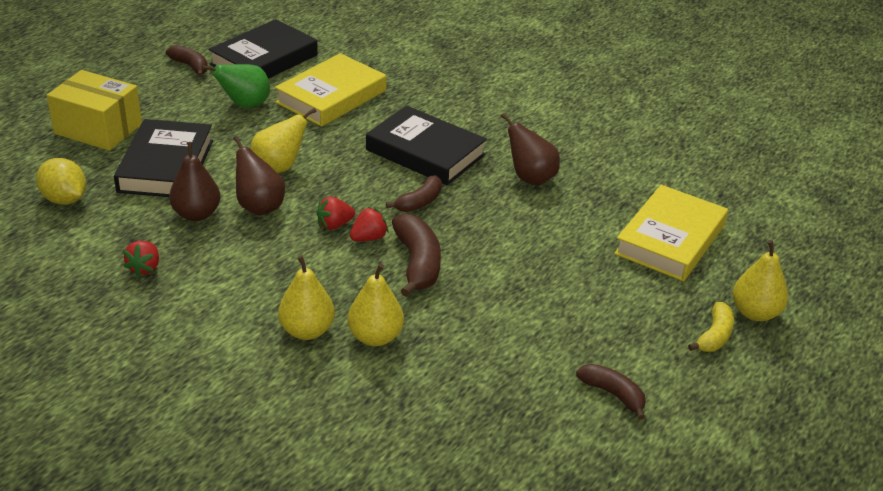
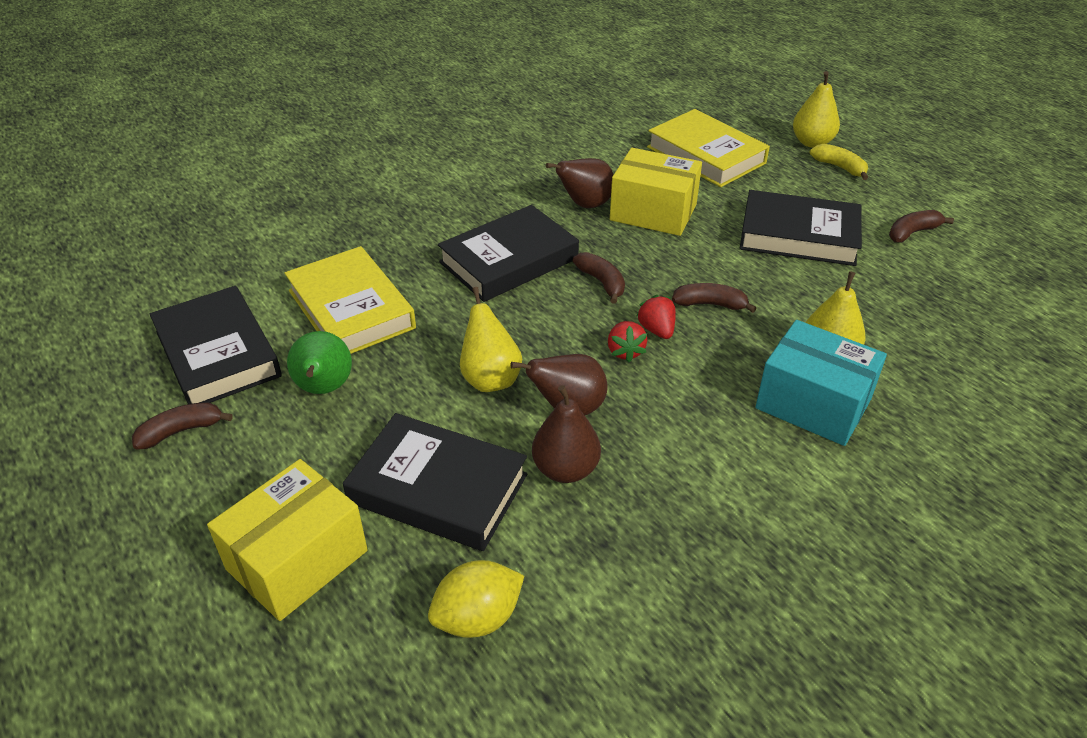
camera: 70 degrees left, 5 degrees up
red strawberry [123,241,159,277] -> none
yellow pear [278,255,335,340] -> turquoise box [755,320,887,446]
brown banana [392,213,441,297] -> brown banana [672,283,757,313], size x0.64
none -> yellow box [610,148,702,236]
none -> black book [739,190,862,266]

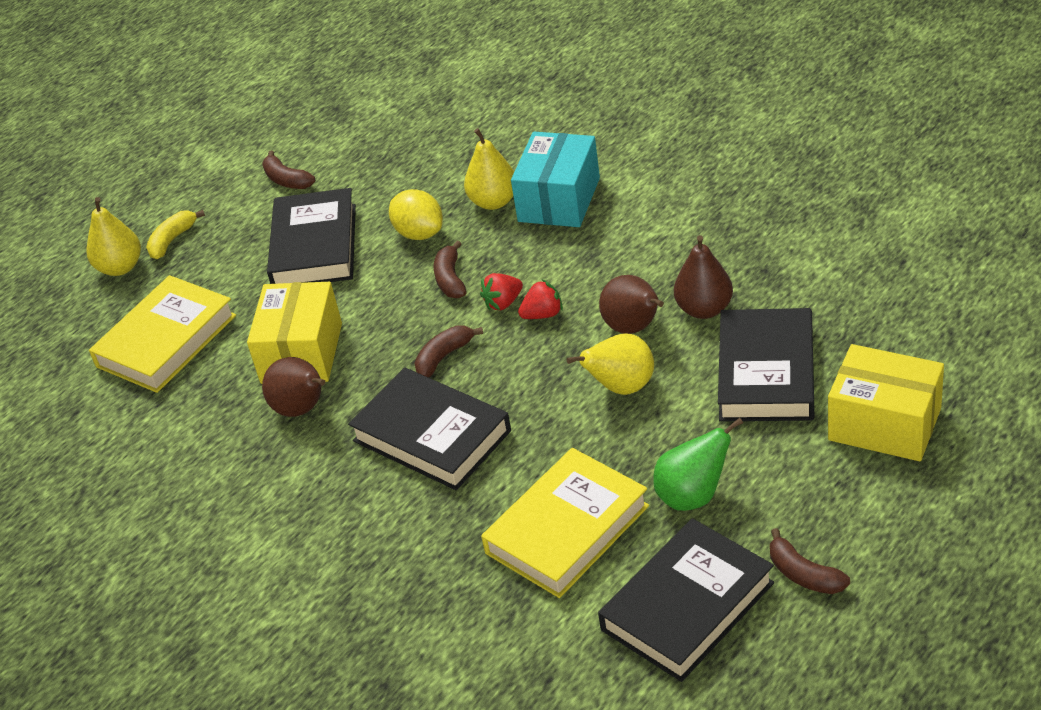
camera: 100 degrees left, 0 degrees up
yellow lemon [428,560,524,638] -> yellow lemon moved to [389,189,443,240]

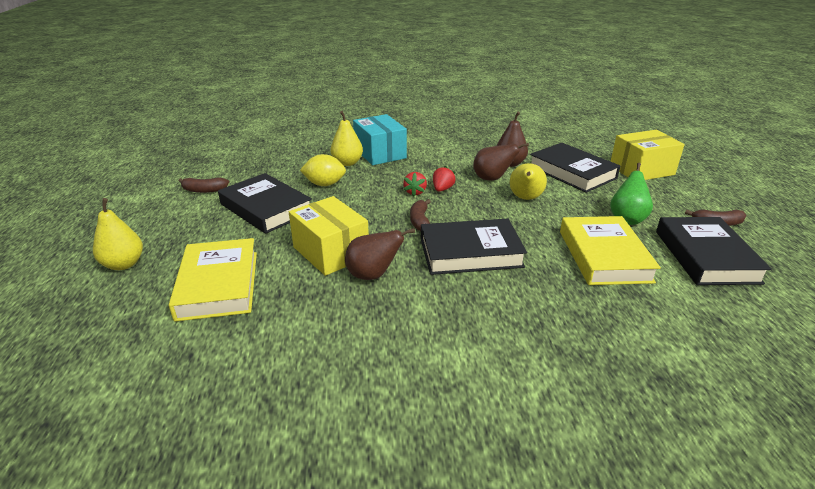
camera: 50 degrees left, 10 degrees down
yellow banana [146,210,205,259] -> none
brown banana [434,241,467,298] -> none

